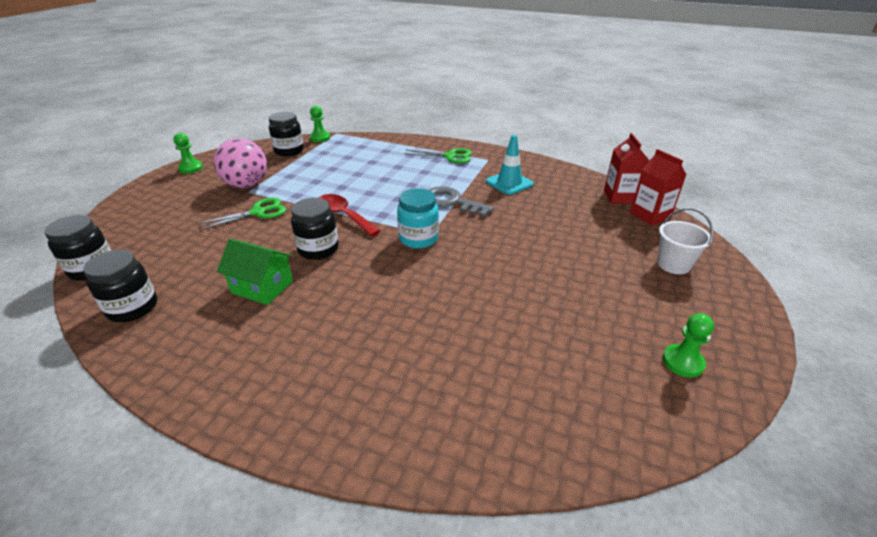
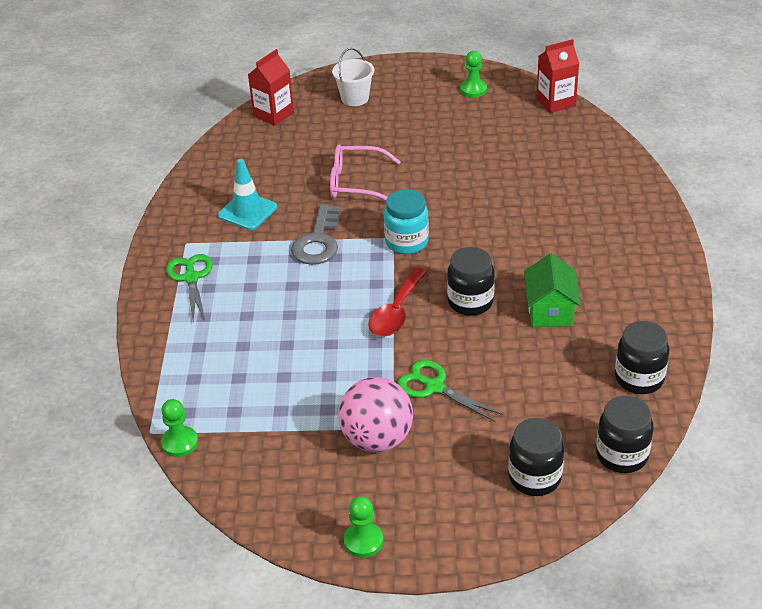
camera: 110 degrees left, 5 degrees up
black jar [269,112,304,156] -> black jar moved to [508,418,564,496]
red carton [604,133,650,204] -> red carton moved to [536,39,579,113]
none -> pink glasses [330,145,401,201]

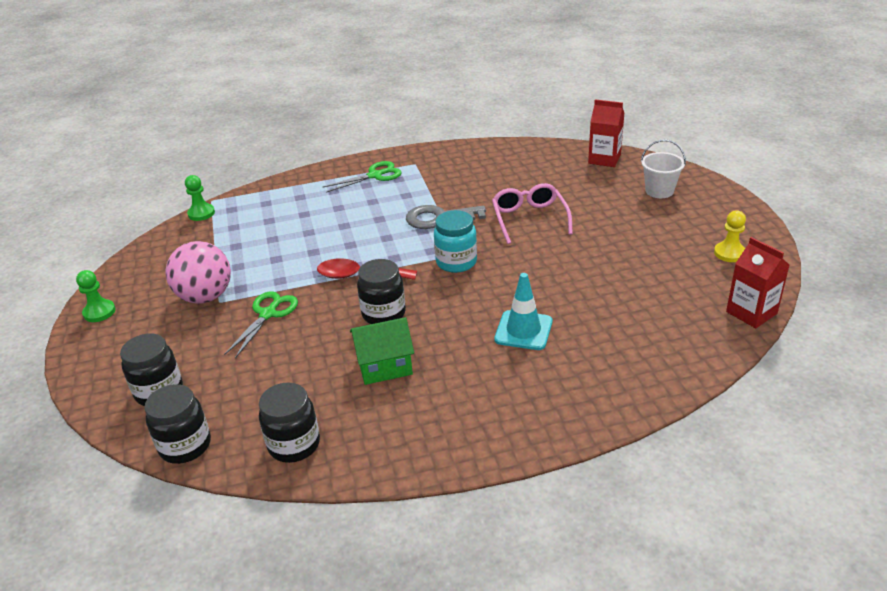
camera: 75 degrees right, 5 degrees down
turquoise traffic cone [218,159,277,230] -> turquoise traffic cone moved to [494,273,552,350]
green pawn [460,51,487,98] -> yellow pawn [714,210,746,262]

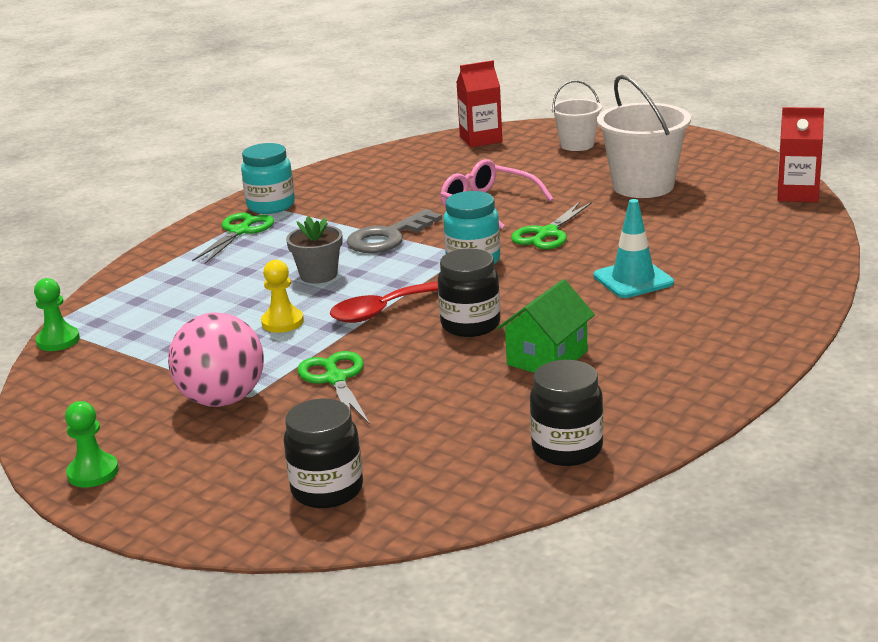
camera: 40 degrees left, 10 degrees down
black jar [144,384,211,464] -> none
yellow pawn [714,210,746,262] -> yellow pawn moved to [261,260,304,333]
none -> turquoise jar [241,143,295,214]
none -> grey flower pot [286,216,343,284]
none -> green scissors [511,202,592,249]
none -> white bucket [597,75,691,198]

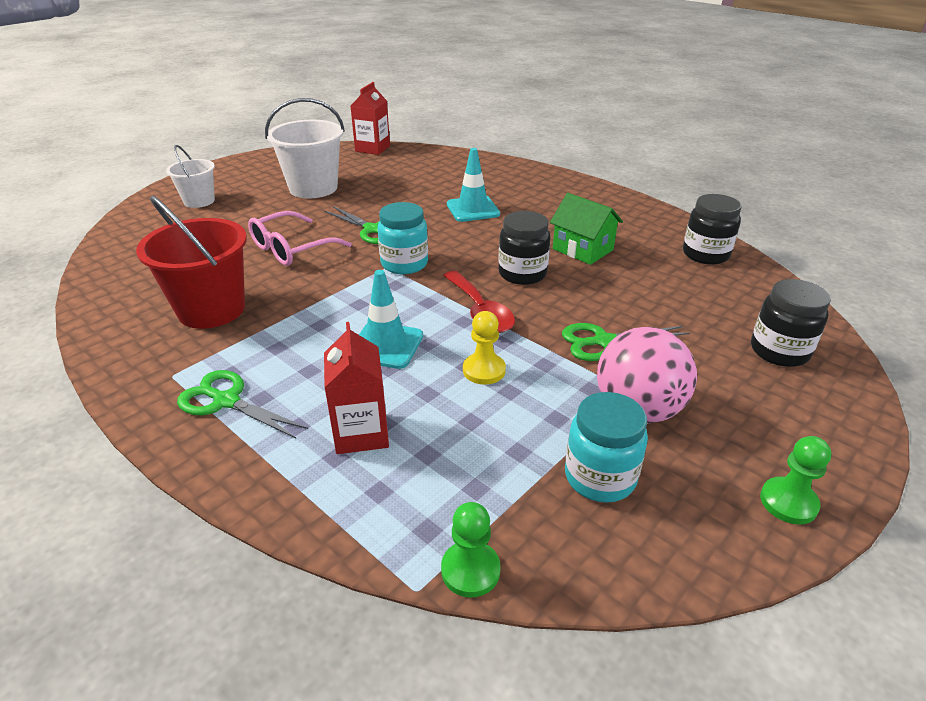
camera: 85 degrees left, 10 degrees up
turquoise jar [241,143,295,214] -> turquoise jar moved to [565,392,648,503]
grey flower pot [286,216,343,284] -> turquoise traffic cone [359,270,423,369]
grey key [347,209,442,253] -> none
red carton [457,60,502,147] -> red carton moved to [324,322,389,454]
none -> red bucket [136,196,247,329]

